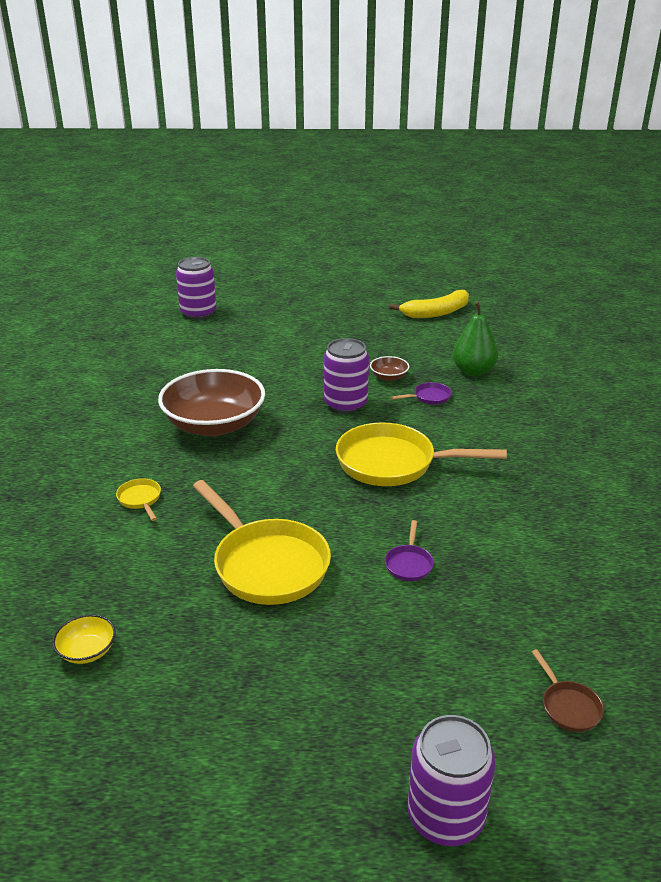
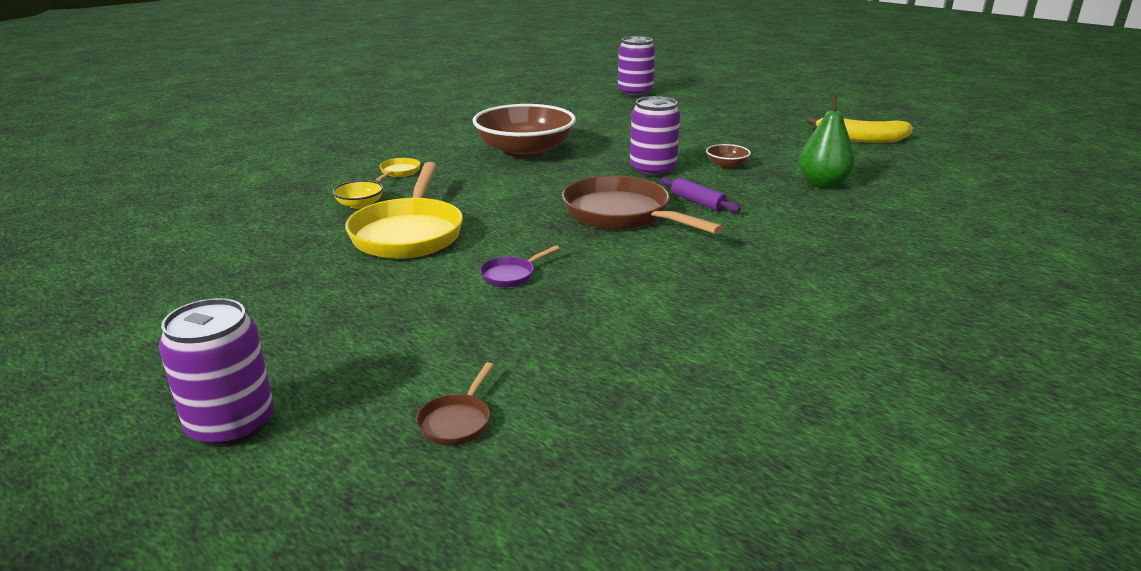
camera: 40 degrees right, 5 degrees down
yellow bowl [53,614,116,664] -> yellow bowl moved to [332,180,383,209]
yellow pan [336,422,507,486] -> brown pan [562,175,724,234]
purple pan [391,382,452,405] -> none
none -> purple rolling pin [661,177,741,213]

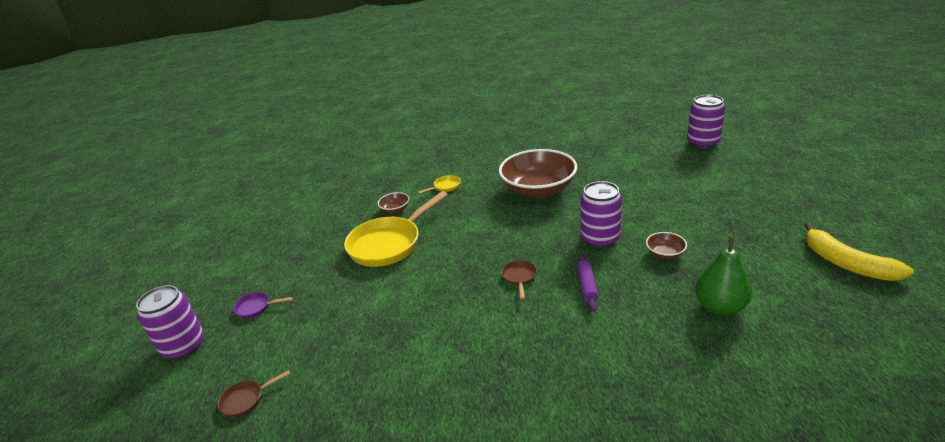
camera: 45 degrees right, 5 degrees up
yellow bowl [332,180,383,209] -> brown bowl [378,192,409,213]
purple pan [480,245,560,287] -> purple pan moved to [233,292,293,318]
brown pan [562,175,724,234] -> brown pan [502,260,537,299], size x0.43

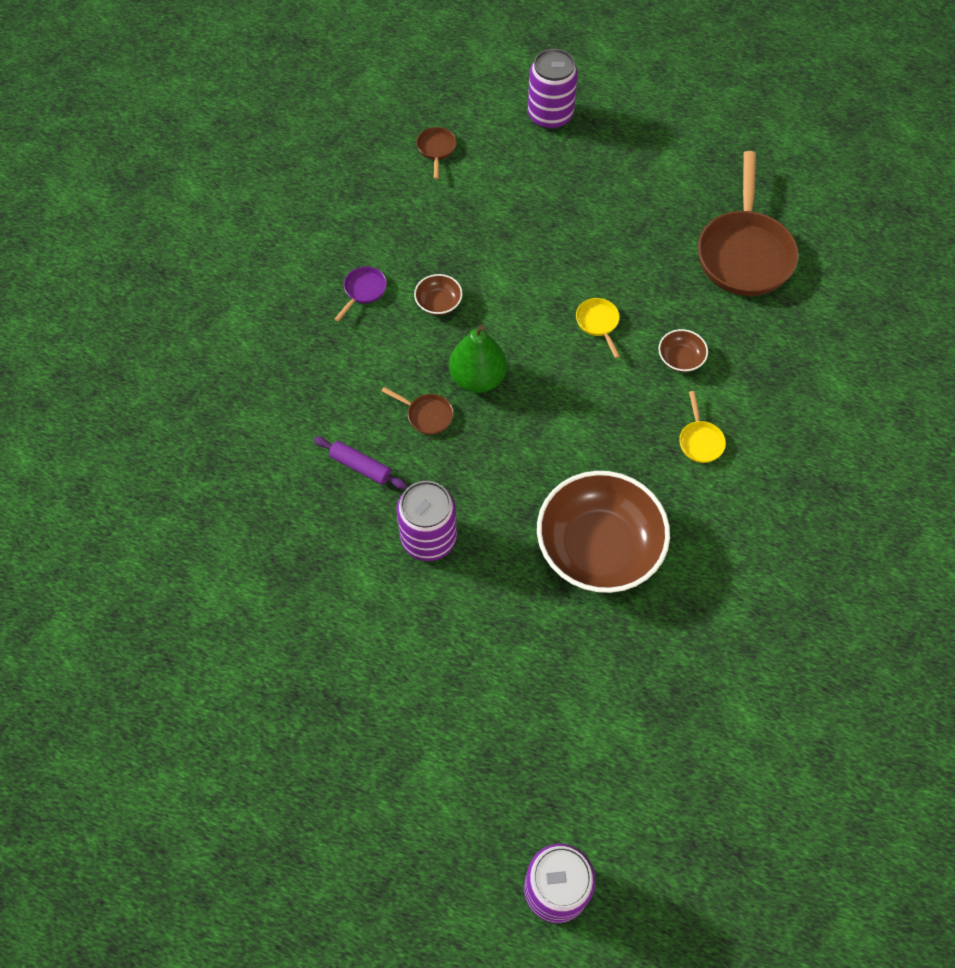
camera: 115 degrees right, 30 degrees up
purple pan [233,292,293,318] -> purple pan moved to [335,266,387,322]
yellow pan [344,191,448,267] -> yellow pan [576,298,620,358], size x0.43
brown bowl [646,232,687,259] -> brown bowl moved to [414,274,462,315]
green pear [695,236,752,316] -> green pear moved to [449,325,507,393]
yellow banana [805,223,914,281] -> none
none -> brown pan [698,151,799,296]

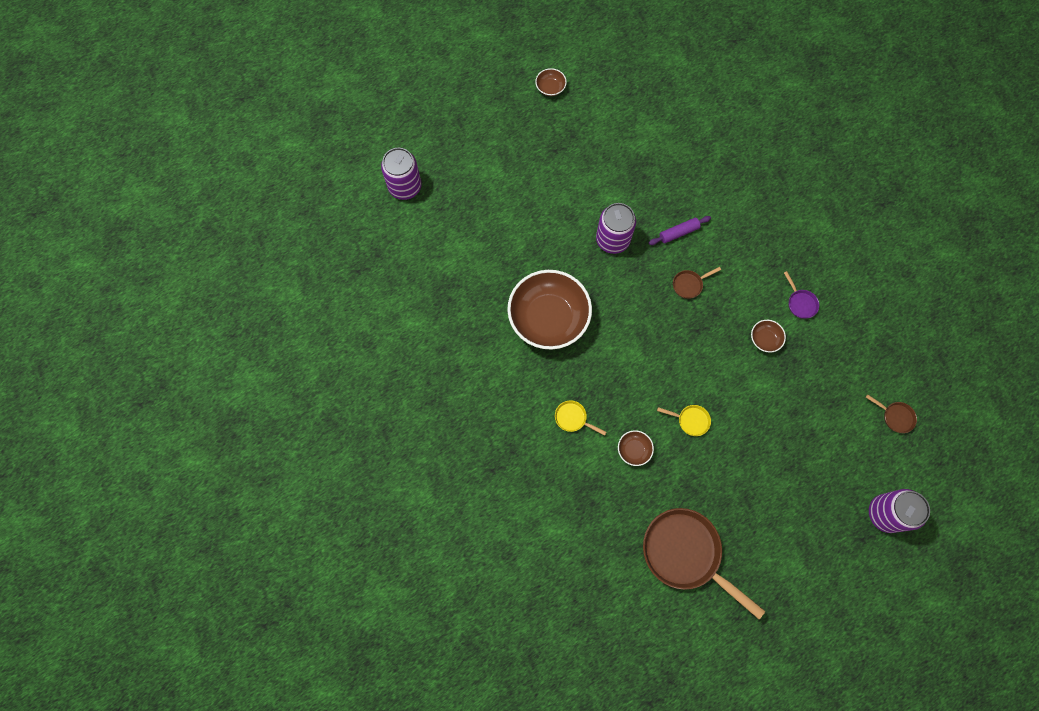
camera: 125 degrees right, 10 degrees up
green pear [449,325,507,393] -> none
none -> brown bowl [535,68,567,96]

